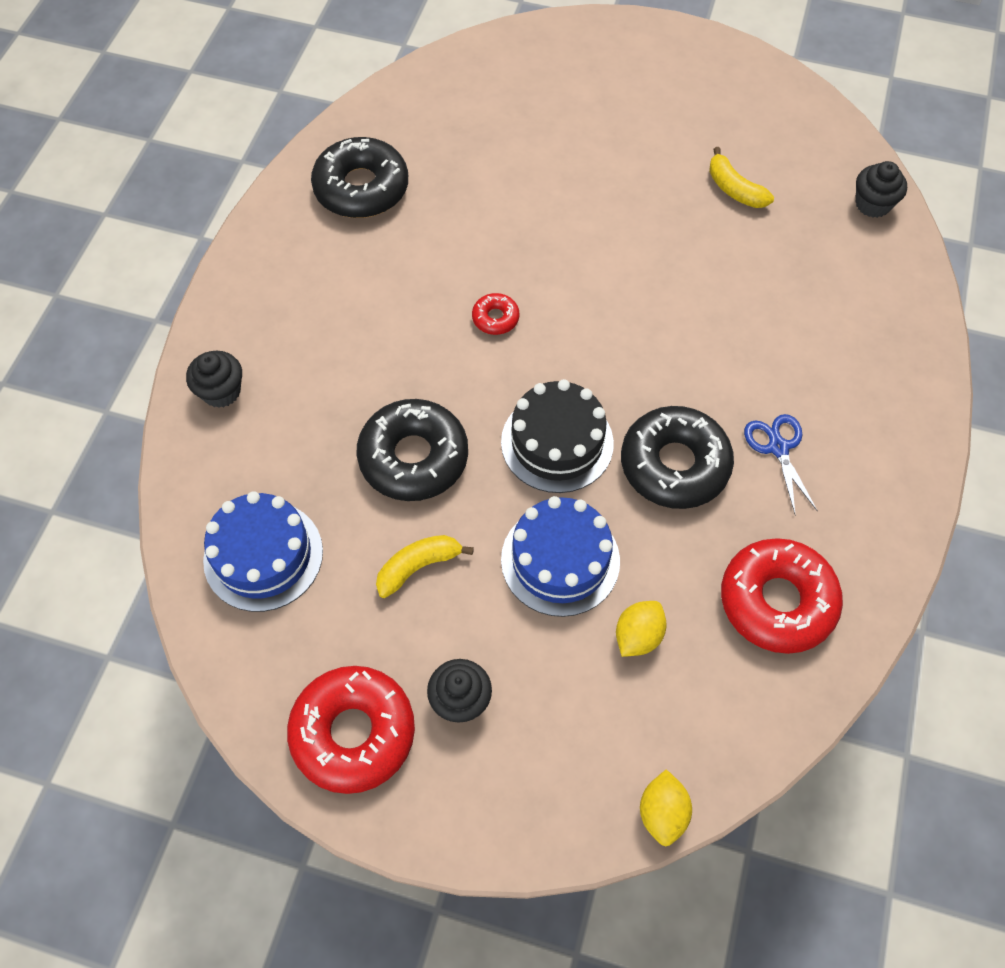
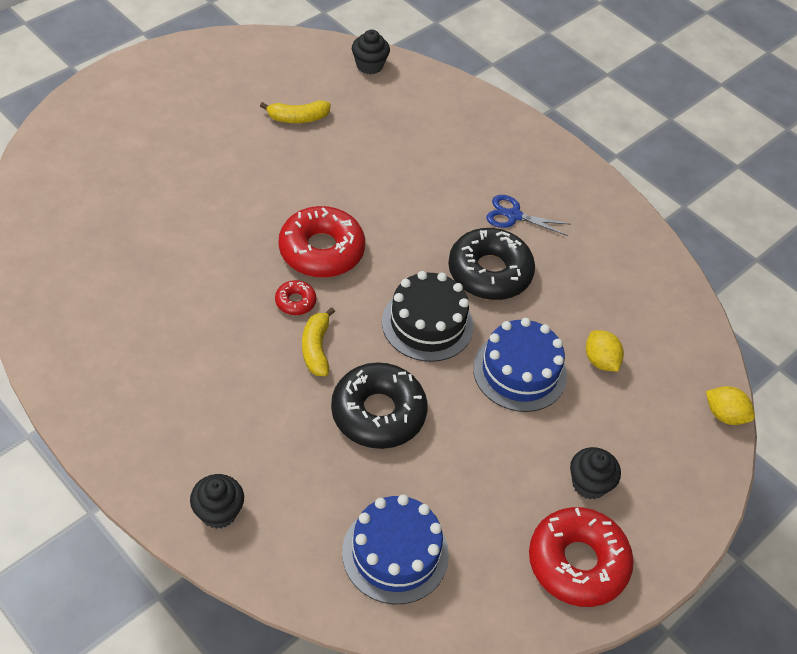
camera: 65 degrees left, 10 degrees down
black donut [311,137,408,218] -> none
yellow banana [376,535,474,598] -> yellow banana moved to [302,307,335,376]
red donut [721,538,843,654] -> red donut moved to [279,206,365,278]

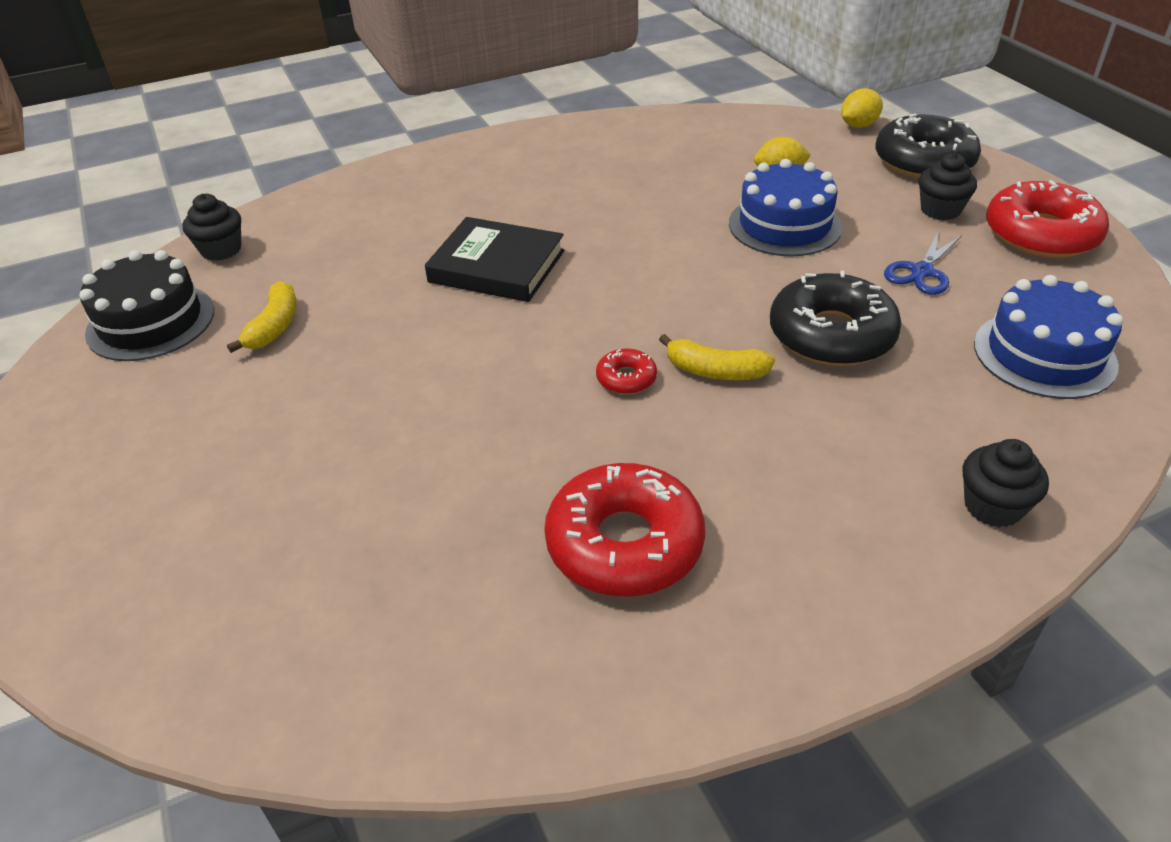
camera: 65 degrees left, 10 degrees down
red donut [279,206,365,278] -> red donut moved to [544,463,705,597]
black cake [382,271,474,362] -> black cake moved to [80,250,214,361]
black donut [448,228,535,300] -> black donut moved to [876,113,981,179]
blue scissors [486,195,571,236] -> blue scissors moved to [884,232,962,295]
none -> black book [425,217,564,302]

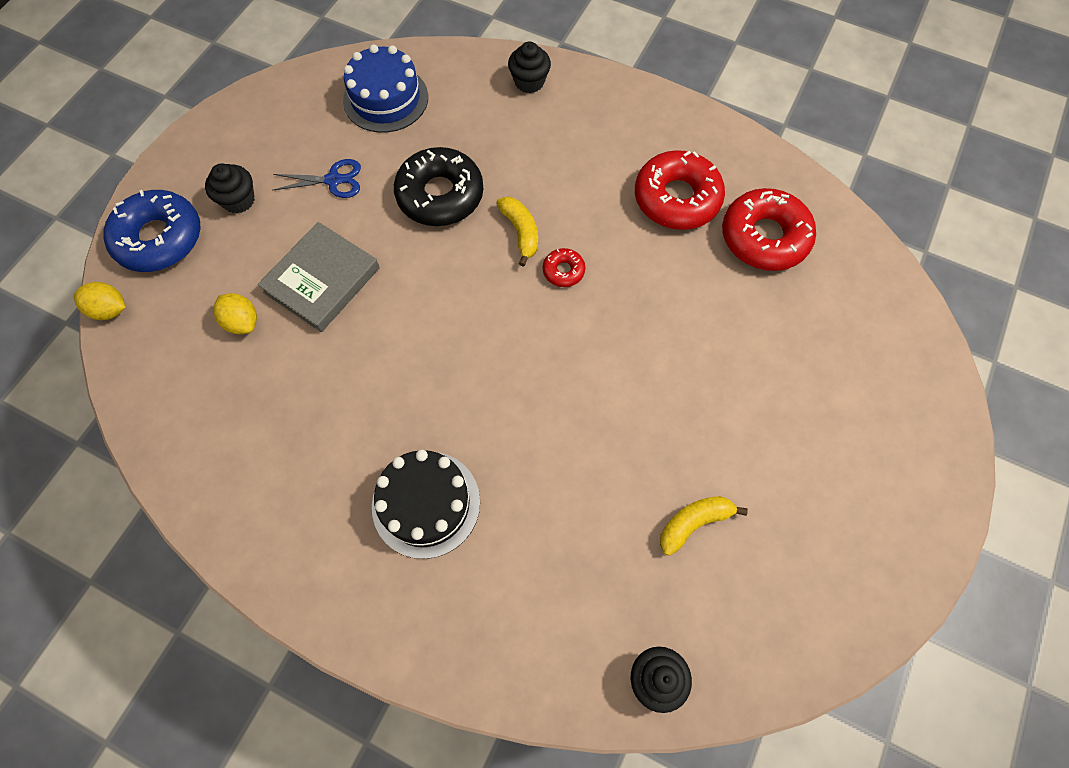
camera: 130 degrees left, 25 degrees up
black cake [80,250,214,361] -> black cake moved to [372,450,480,559]
black book [425,217,564,302] -> none
blue cake [729,159,842,256] -> grey book [257,222,380,332]
black donut [876,113,981,179] -> blue donut [103,190,201,272]
red donut [986,180,1109,258] -> red donut moved to [722,188,816,271]

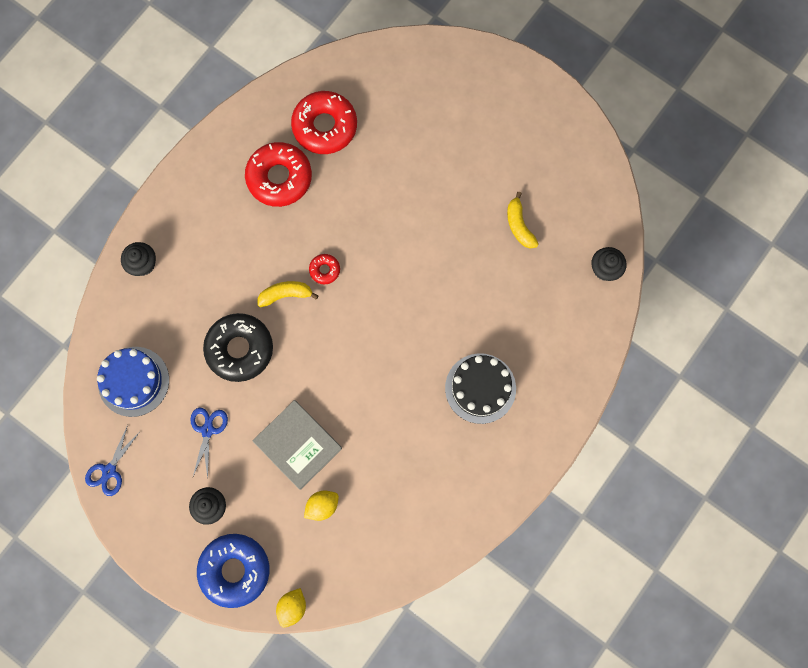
camera: 80 degrees left, 10 degrees up
none -> blue scissors [85,425,139,496]

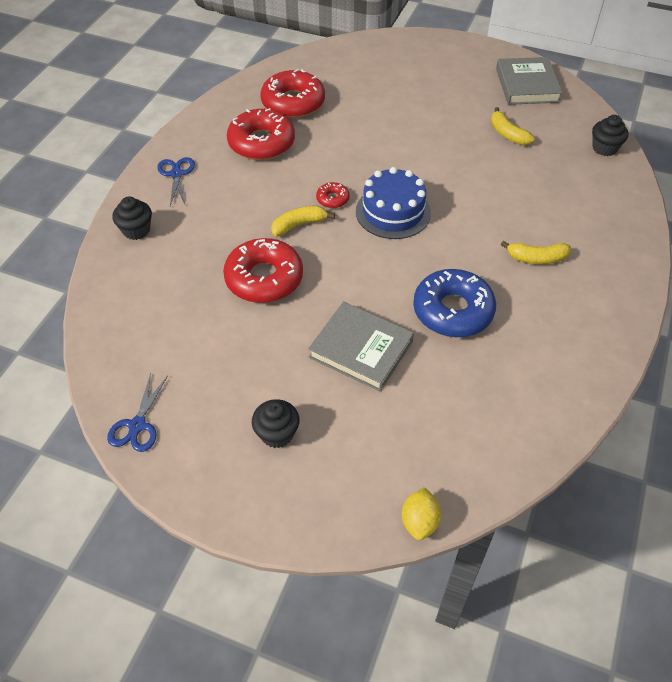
camera: 15 degrees left, 25 degrees down
blue cake [97,347,169,417] -> blue cake moved to [356,167,431,239]
blue scissors [190,408,228,479] -> blue scissors moved to [157,157,195,206]
blue donut [197,534,270,608] -> blue donut moved to [413,269,496,337]
black donut [203,313,273,382] -> red donut [223,238,303,303]
yellow lemon [304,491,339,521] -> none
black cake [445,353,516,424] -> yellow banana [501,241,571,264]
none -> grey book [496,57,563,105]

